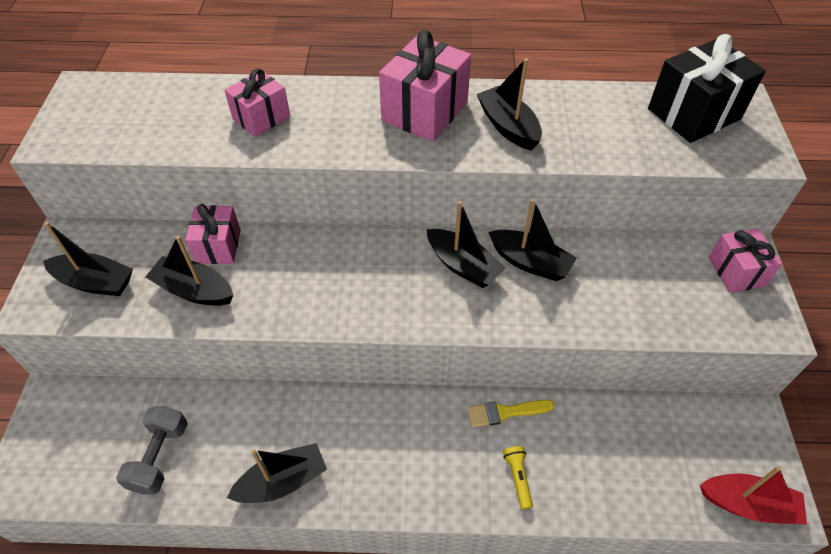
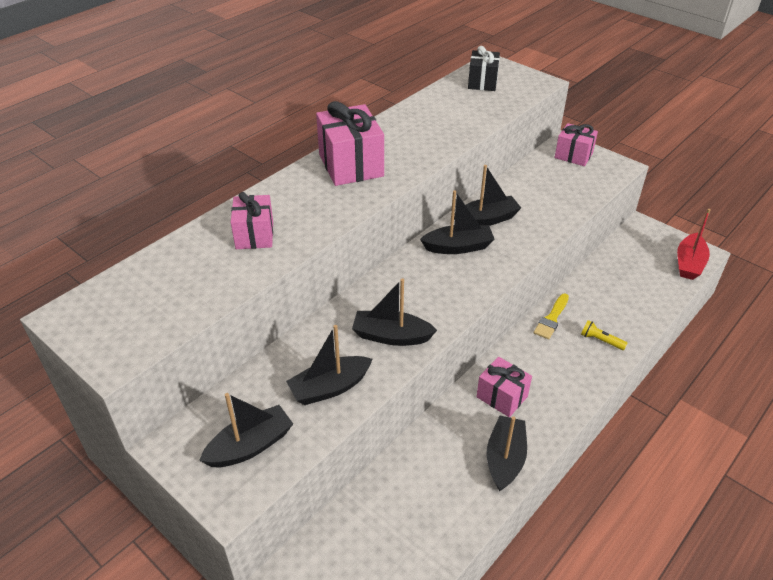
camera: 50 degrees left, 10 degrees down
grey dumbbell [116,406,188,494] -> none
pink gift [185,204,241,264] -> pink gift moved to [476,357,532,417]
black boat [477,58,542,151] -> black boat moved to [352,278,437,346]
black gift [648,34,766,143] -> black gift [468,46,500,91], size x0.63
red boat [700,466,807,525] -> red boat turned 150 degrees clockwise [677,209,711,280]

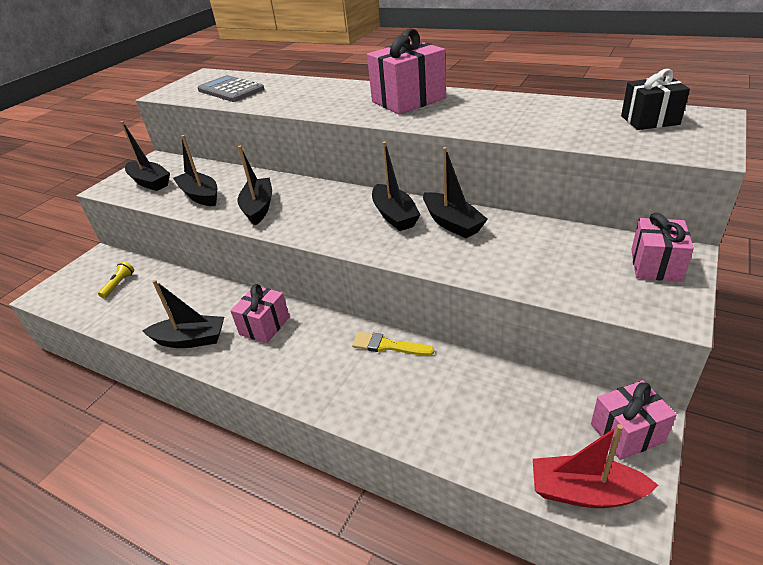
camera: 80 degrees right, 5 degrees down
pink gift [231,192,273,249] -> pink gift moved to [591,380,677,460]
yellow flashlight [581,320,627,350] -> yellow flashlight moved to [98,261,134,298]
none -> grey calculator [197,75,265,102]

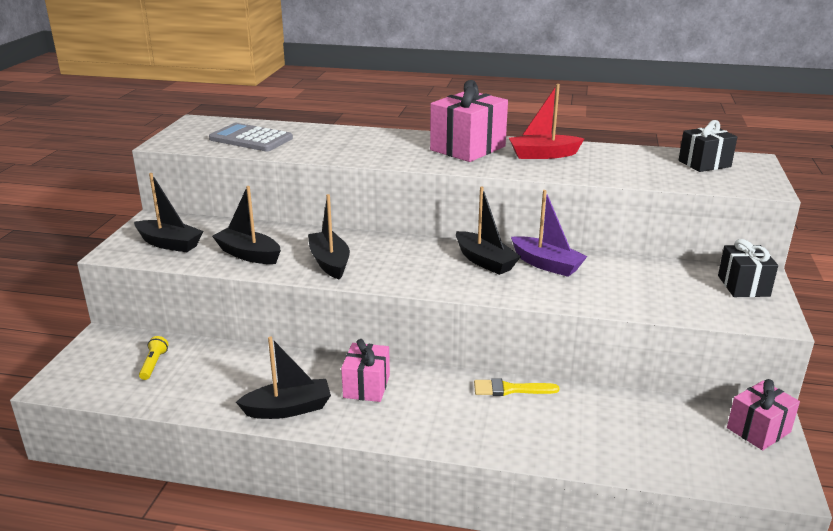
camera: 20 degrees left, 10 degrees down
black boat [423,147,488,239] -> purple boat [511,190,588,277]
red boat [533,424,658,508] -> red boat moved to [509,84,584,159]
pink gift [631,213,694,282] -> black gift [718,239,778,297]

